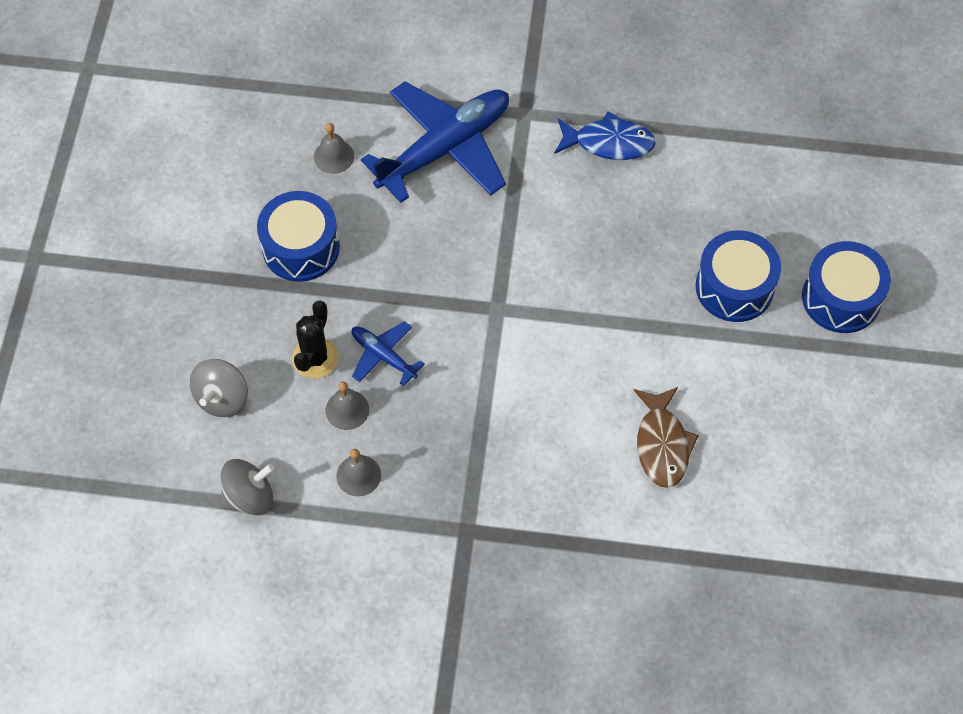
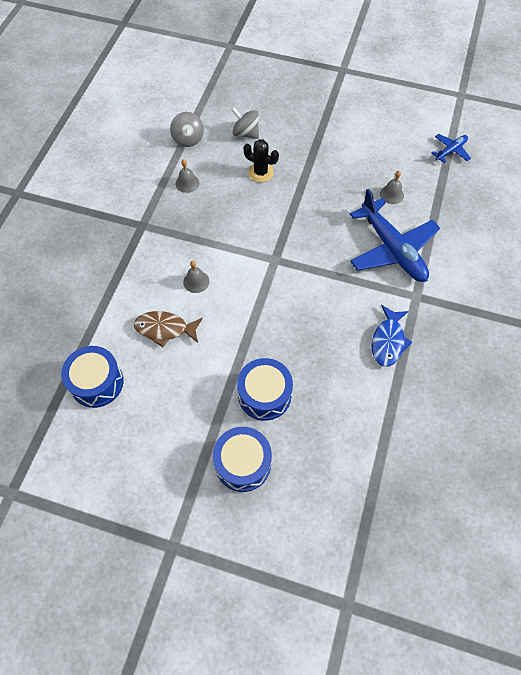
camera: 100 degrees right, 0 degrees up
blue drum [257,191,340,282] -> blue drum moved to [61,346,124,408]
grey bell [325,381,369,430] -> grey bell moved to [183,261,209,293]
blue plane [352,321,425,386] -> blue plane moved to [431,134,471,163]

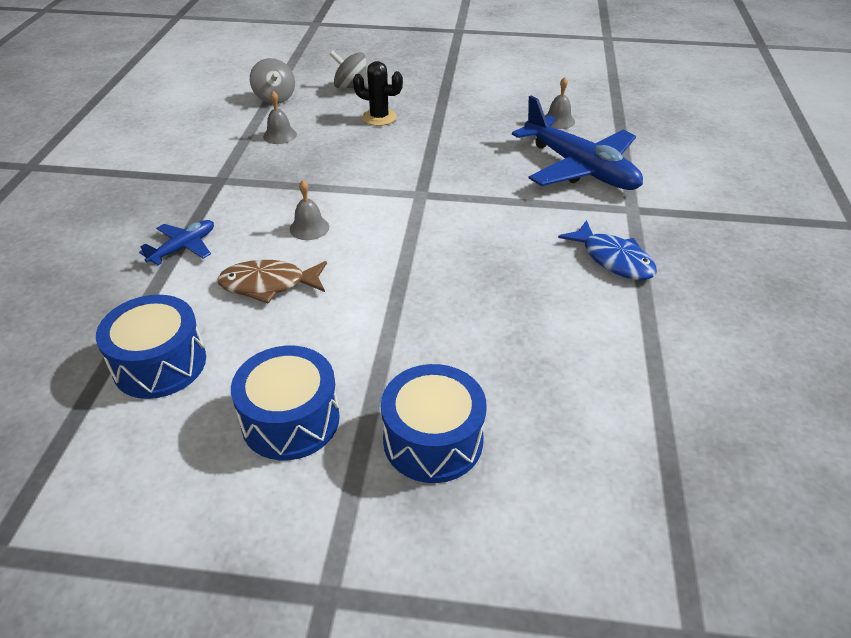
camera: 10 degrees left, 20 degrees down
blue drum [237,358,293,421] -> blue drum moved to [231,346,340,460]
blue fish [371,305,412,367] -> blue fish turned 45 degrees counterclockwise [558,220,657,280]
blue plane [431,134,471,163] -> blue plane moved to [139,220,214,265]

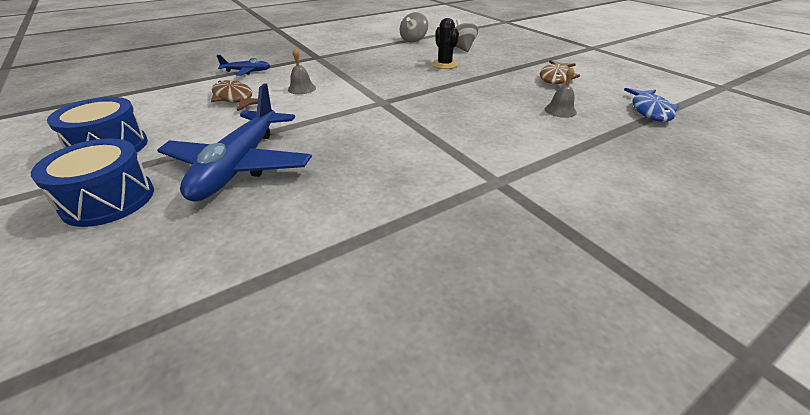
camera: 50 degrees right, 5 degrees down
blue drum [96,295,206,399] -> none
grey bell [263,91,297,144] -> none
blue plane [512,95,643,190] -> blue plane moved to [157,83,312,202]
blue fish [558,220,657,280] -> blue fish moved to [624,88,679,122]
none -> brown fish [540,60,580,84]

